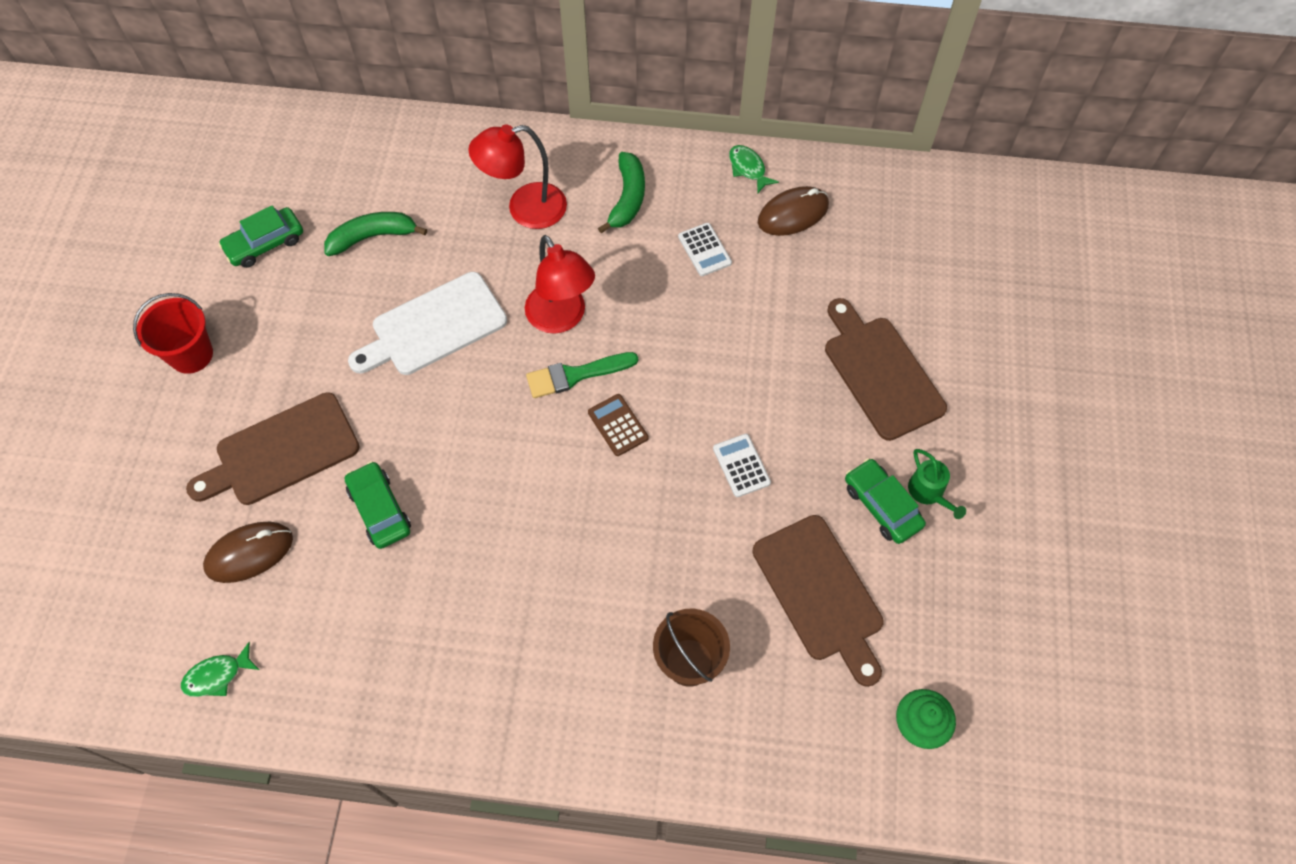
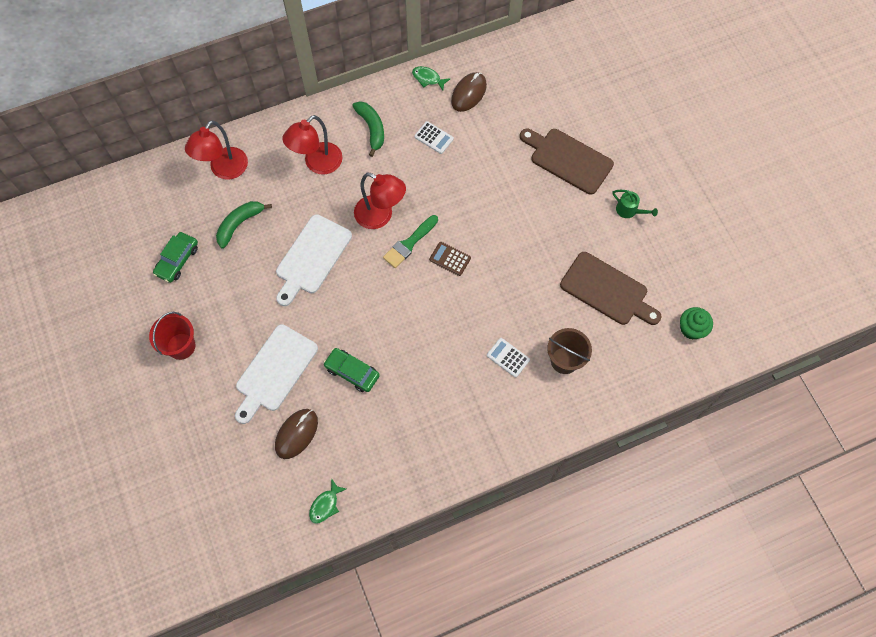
camera: 30 degrees left, 5 degrees up
brown cutting board [186,392,360,505] -> white cutting board [235,324,318,424]
white calculator [713,434,771,497] -> white calculator moved to [487,338,530,377]
green car [845,458,926,544] -> none
none -> red lamp [185,120,248,180]

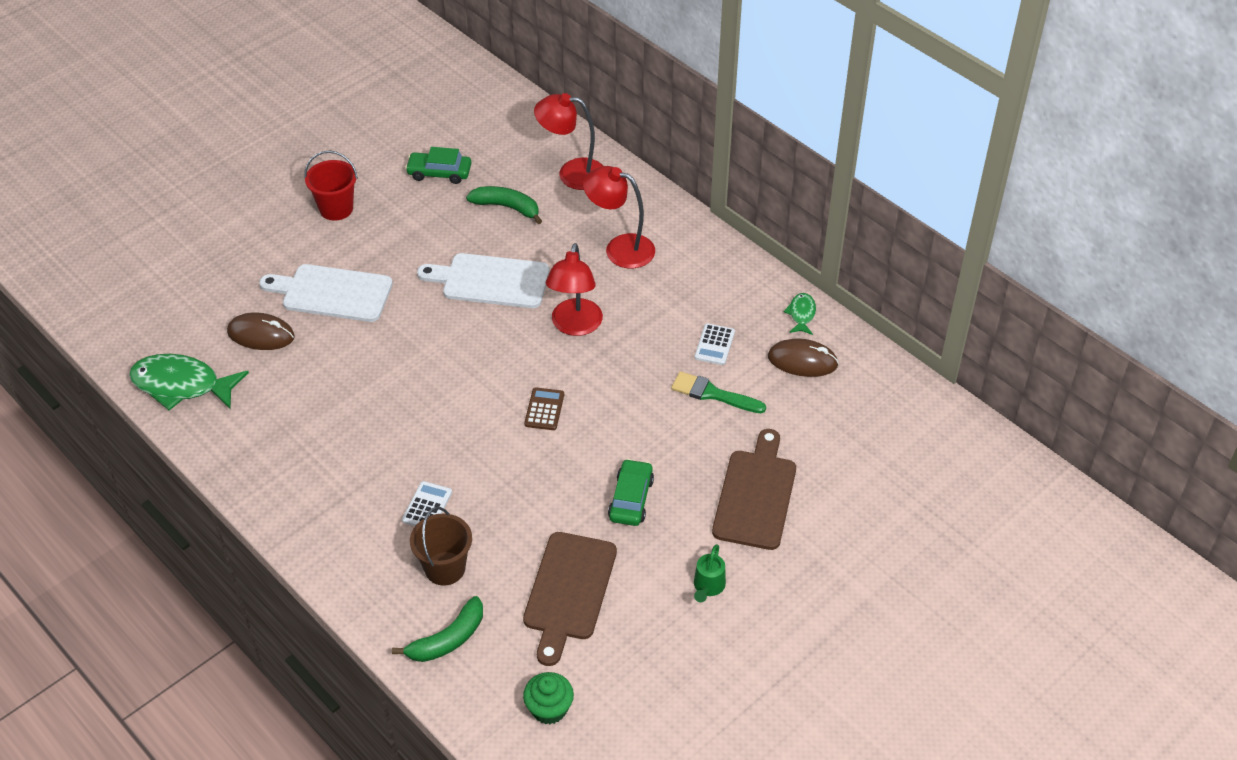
camera: 70 degrees right, 20 degrees down
green fish [309,478,346,524] -> green fish [129,354,249,410], size x2.04
green car [323,348,380,392] -> green car moved to [608,459,654,526]
green banana [352,101,384,157] -> green banana moved to [392,596,483,662]
green brush [383,215,438,268] -> green brush moved to [671,371,766,413]

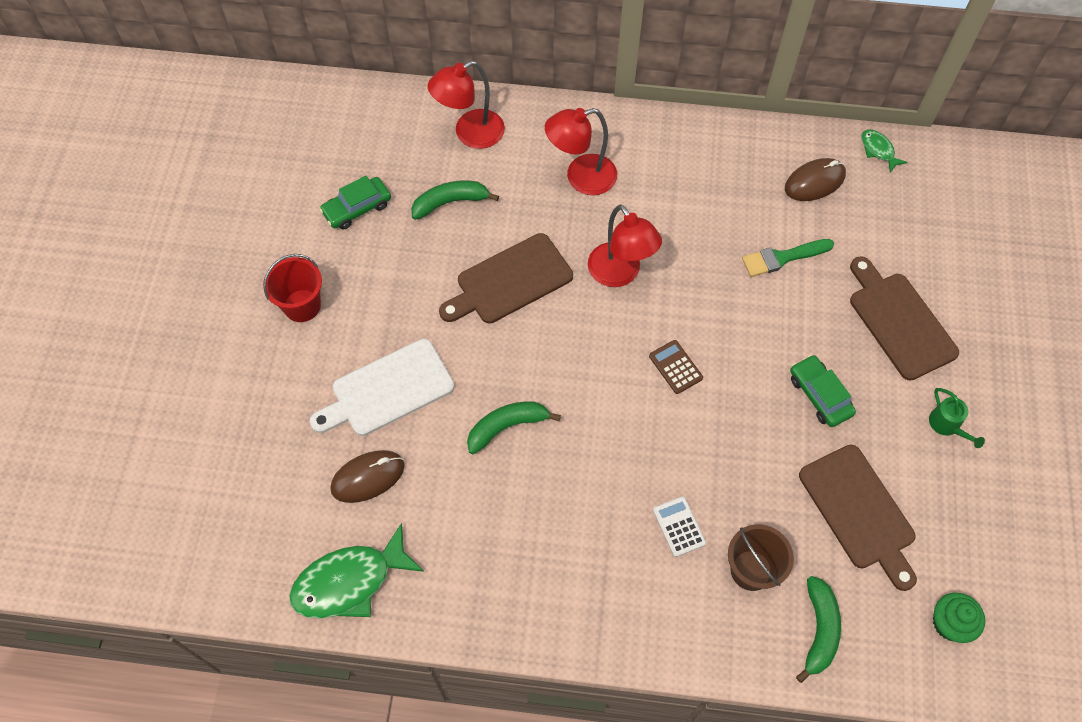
camera: 40 degrees left, 15 degrees up
white cutting board [417,253,549,308] -> brown cutting board [439,233,573,323]
white calculator [695,323,735,365] -> none
green fish [784,293,816,335] -> green fish moved to [861,130,908,173]
none -> green banana [467,401,561,454]

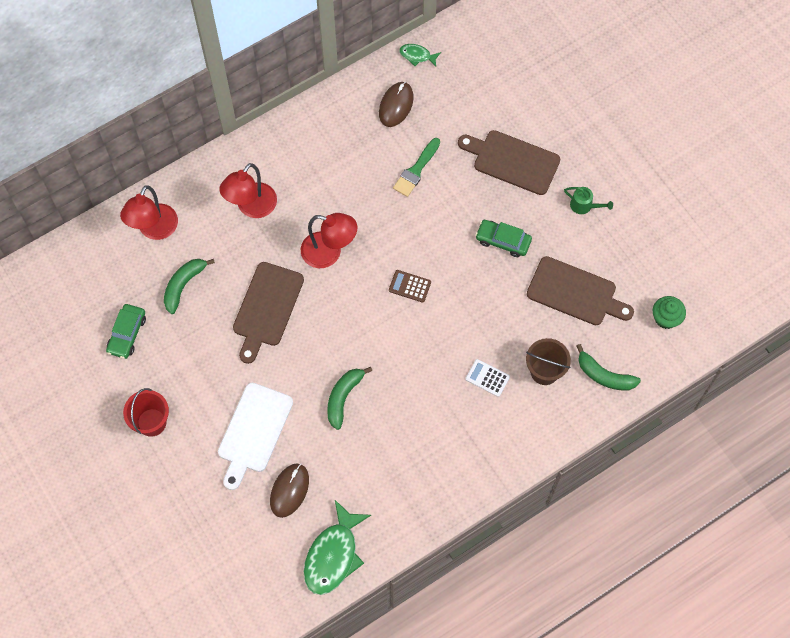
camera: 40 degrees left, 5 degrees up
green banana [796,576,841,683] -> green banana turned 150 degrees clockwise [577,344,641,390]

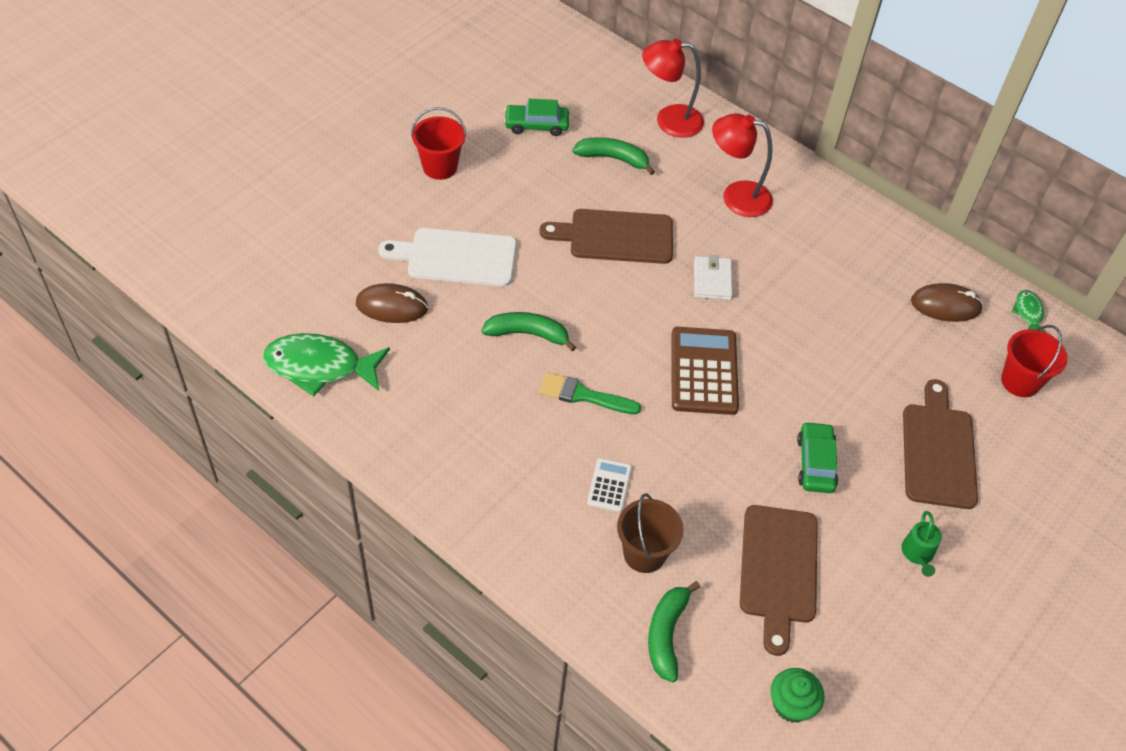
camera: 70 degrees right, 15 degrees down
red lamp [301,213,357,268] -> white wallet [694,255,733,300]
brown calculator [389,270,431,303] -> brown calculator [671,327,739,415], size x1.95
green brush [393,138,440,197] -> green brush moved to [539,372,641,414]
none -> red bucket [1001,325,1068,397]

